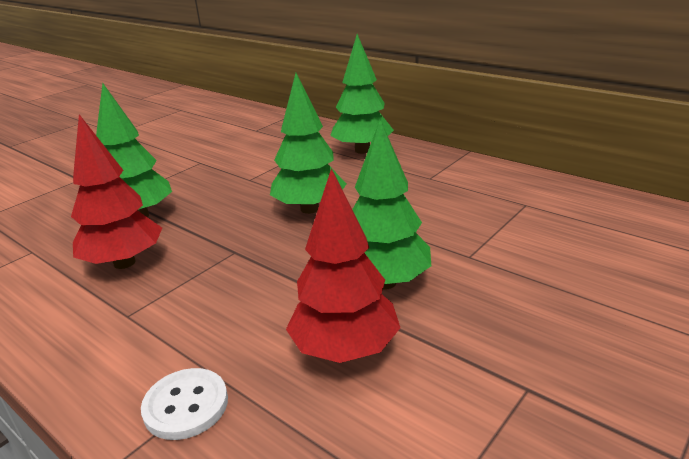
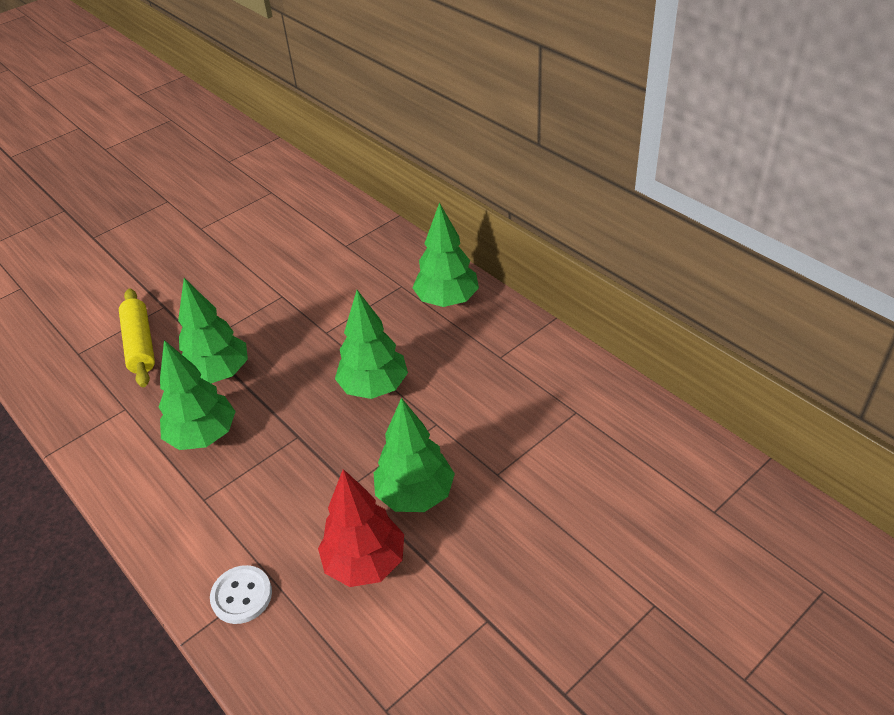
camera: 10 degrees right, 15 degrees up
red tree [71,114,162,269] -> green tree [159,340,236,450]
none -> yellow rolling pin [119,289,155,387]

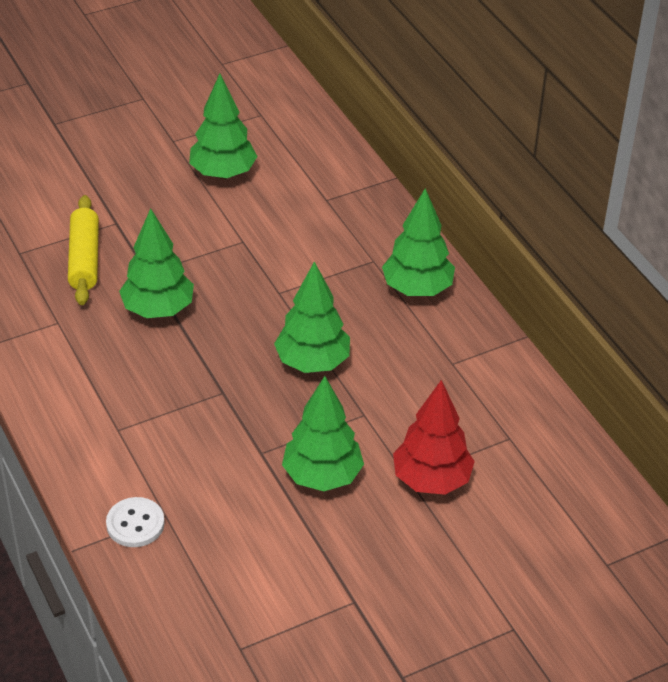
camera: 10 degrees right, 0 degrees up
green tree [159,340,236,450] -> green tree moved to [189,74,258,179]
red tree [318,469,404,587] -> red tree moved to [393,380,475,495]

